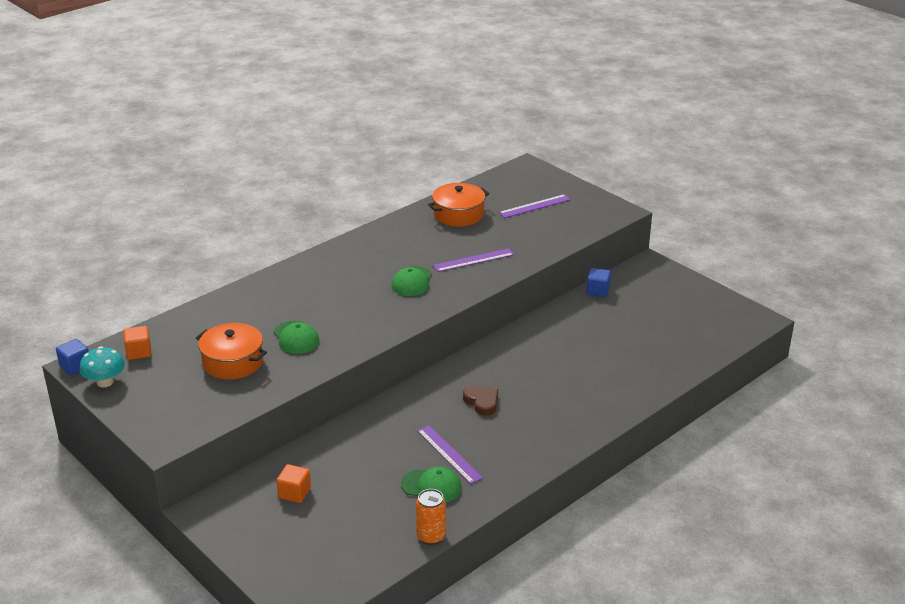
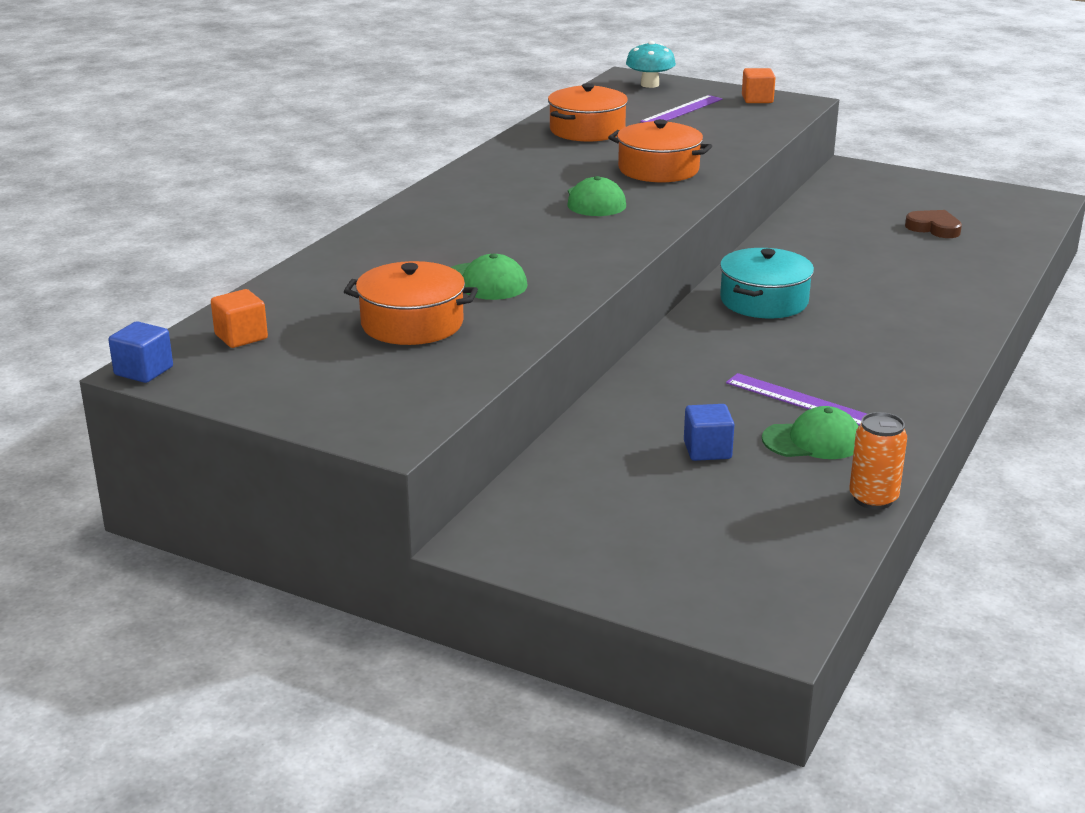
camera: 20 degrees left, 5 degrees down
turquoise mushroom [79,346,125,387] -> turquoise mushroom moved to [626,41,676,88]
orange cube [277,464,311,503] -> orange cube moved to [742,68,776,103]
purple ruler [433,248,514,272] -> orange pot [608,119,712,182]
brown heart [463,385,498,415] -> brown heart moved to [905,210,962,238]
blue cube [586,268,611,297] -> blue cube moved to [684,404,735,461]
none -> turquoise pot [720,248,814,318]

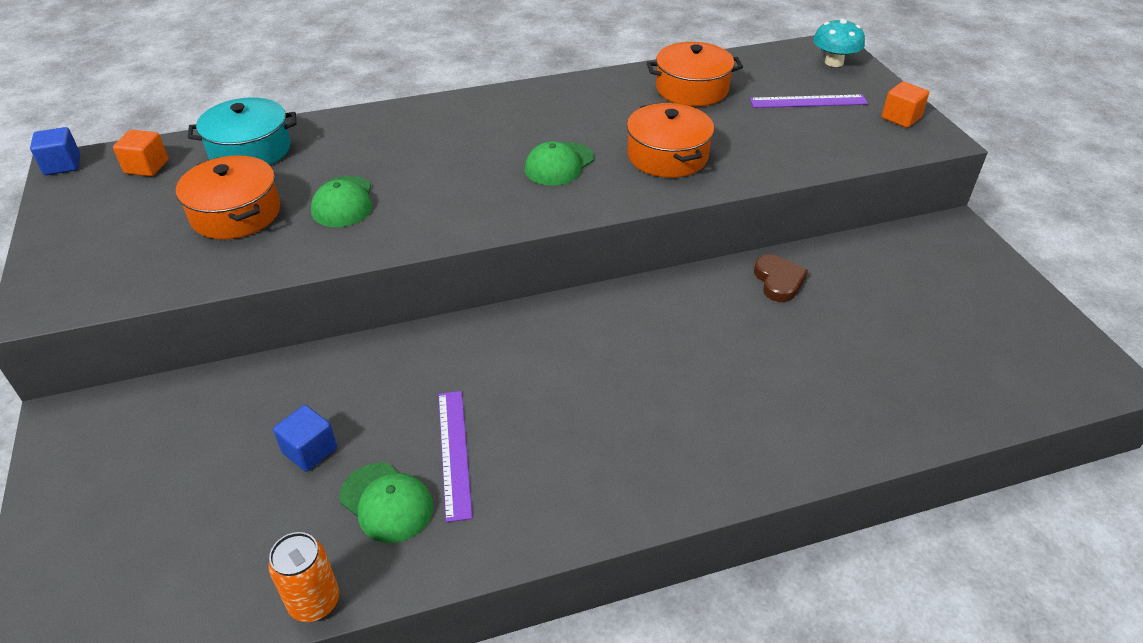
camera: 45 degrees right, 15 degrees up
turquoise pot [720,248,814,318] -> turquoise pot moved to [188,97,297,165]
brown heart [905,210,962,238] -> brown heart moved to [754,255,808,302]

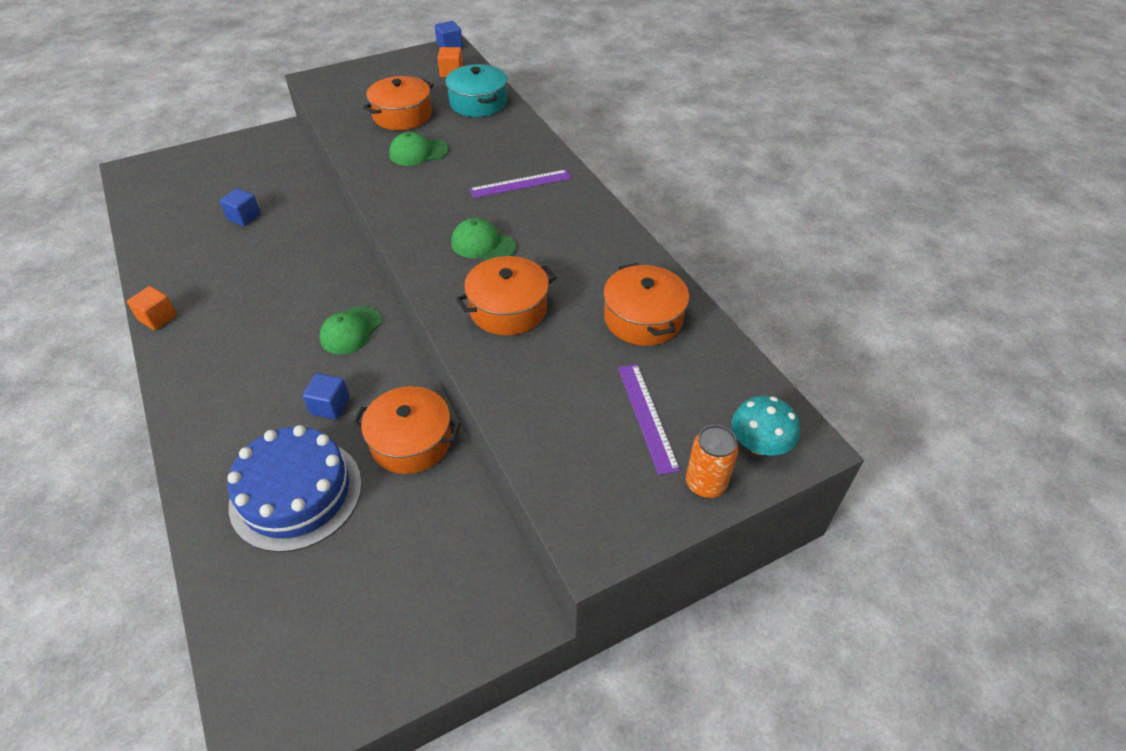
camera: 80 degrees right, 5 degrees up
orange can [268,532,339,622] -> orange can moved to [686,425,738,498]
green cap [340,463,434,543] -> green cap moved to [319,306,382,354]
purple ruler [438,391,473,522] -> purple ruler moved to [469,170,572,198]
brown heart [754,255,808,302] -> orange pot [353,386,461,474]
orange cube [881,81,929,128] -> orange cube moved to [127,286,177,330]
none -> blue cake [227,425,362,552]
none -> blue cube [302,373,350,420]

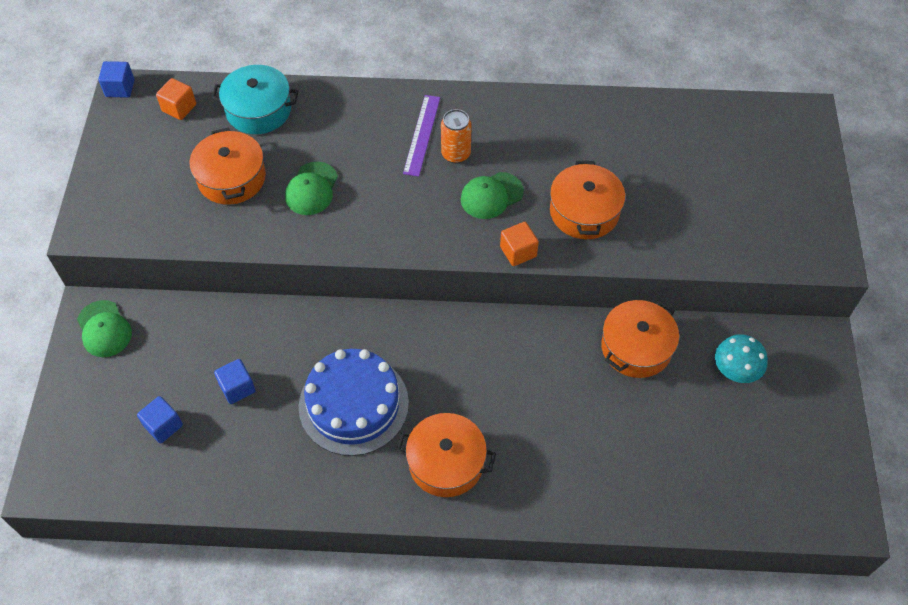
camera: 60 degrees left, 10 degrees up
orange cube [127,286,177,330] -> orange cube moved to [500,222,539,266]
blue cake [227,425,362,552] -> blue cake moved to [299,349,409,456]
blue cube [302,373,350,420] -> blue cube moved to [137,396,183,443]
green cap [319,306,382,354] -> green cap moved to [77,300,132,357]
orange pot [603,263,689,346] -> orange pot moved to [396,413,496,497]
purple ruler [618,364,680,475] -> none
orange can [686,425,738,498] -> orange can moved to [441,109,471,164]
turquoise mushroom [731,396,800,456] -> turquoise mushroom moved to [715,334,768,383]

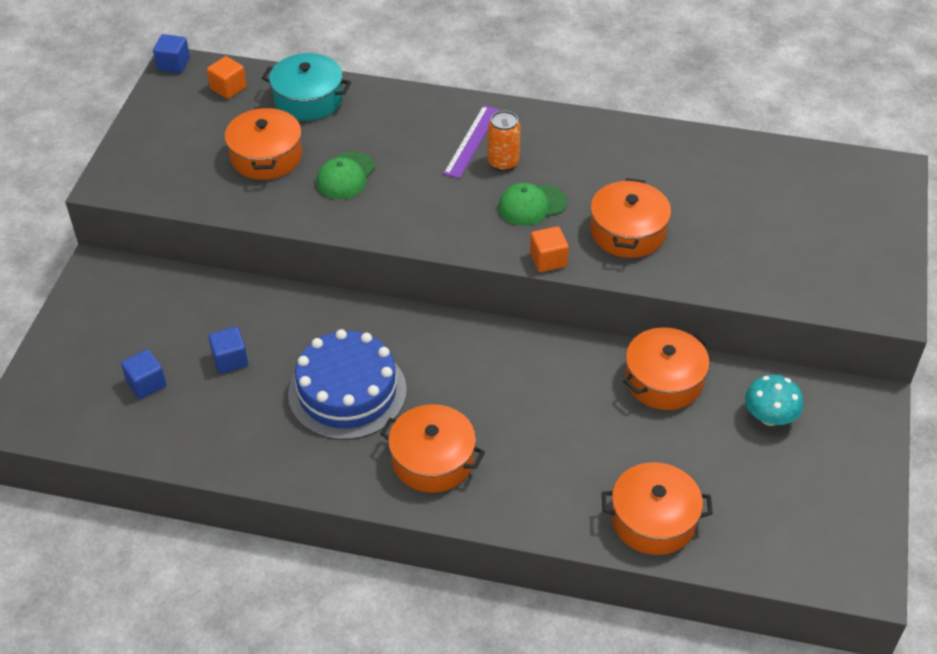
camera: 10 degrees right, 10 degrees down
green cap [77,300,132,357] -> none
none -> orange pot [602,462,713,555]

